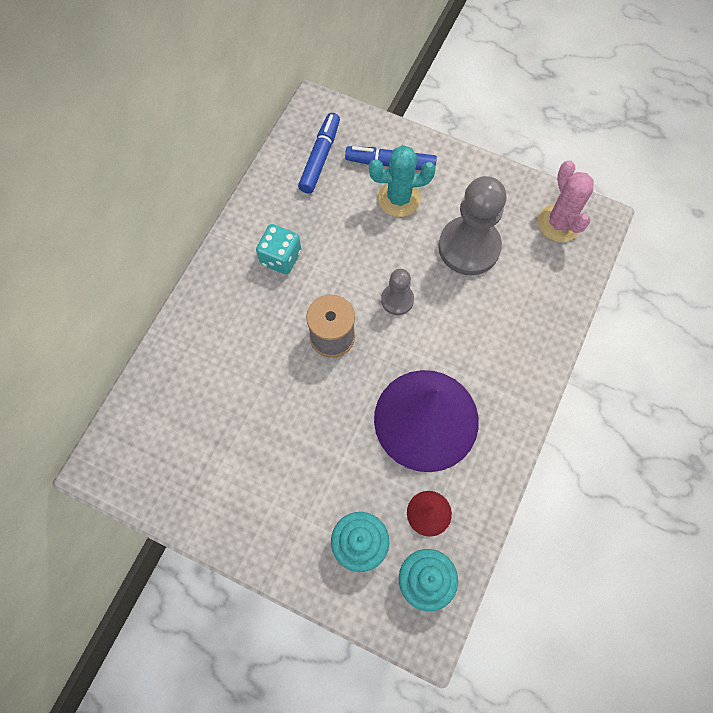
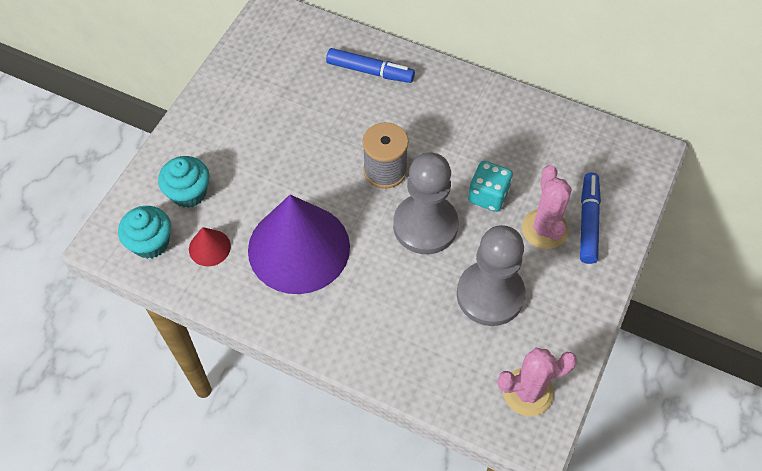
camera: 90 degrees right, 10 degrees down
turquoise dice [256,224,301,274] -> turquoise dice moved to [468,161,513,212]
blue marker [298,113,340,194] -> blue marker moved to [326,48,415,83]
turquoise cactus [369,145,436,217] -> pink cactus [522,165,571,249]
grey pawn [381,269,414,315] -> grey pawn [393,152,458,254], size x1.93

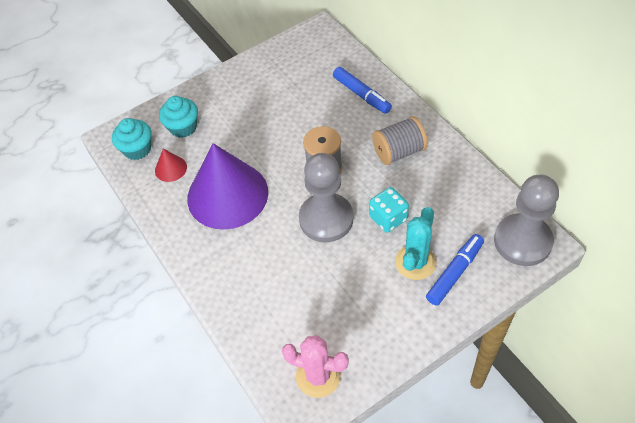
camera: 35 degrees right, 5 degrees down
grey pawn [457,225,525,326] -> grey pawn moved to [494,175,559,266]
pink cactus [522,165,571,249] -> turquoise cactus [395,207,436,280]
none -> grey spool [372,116,428,165]

